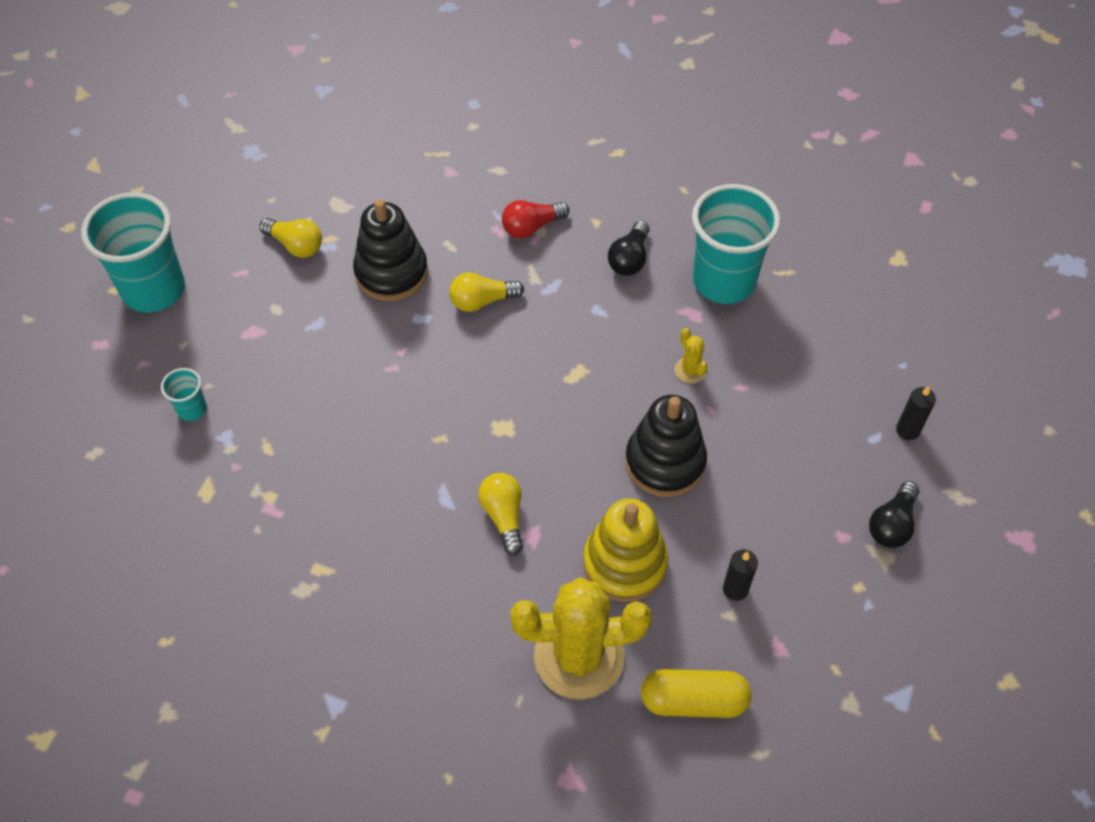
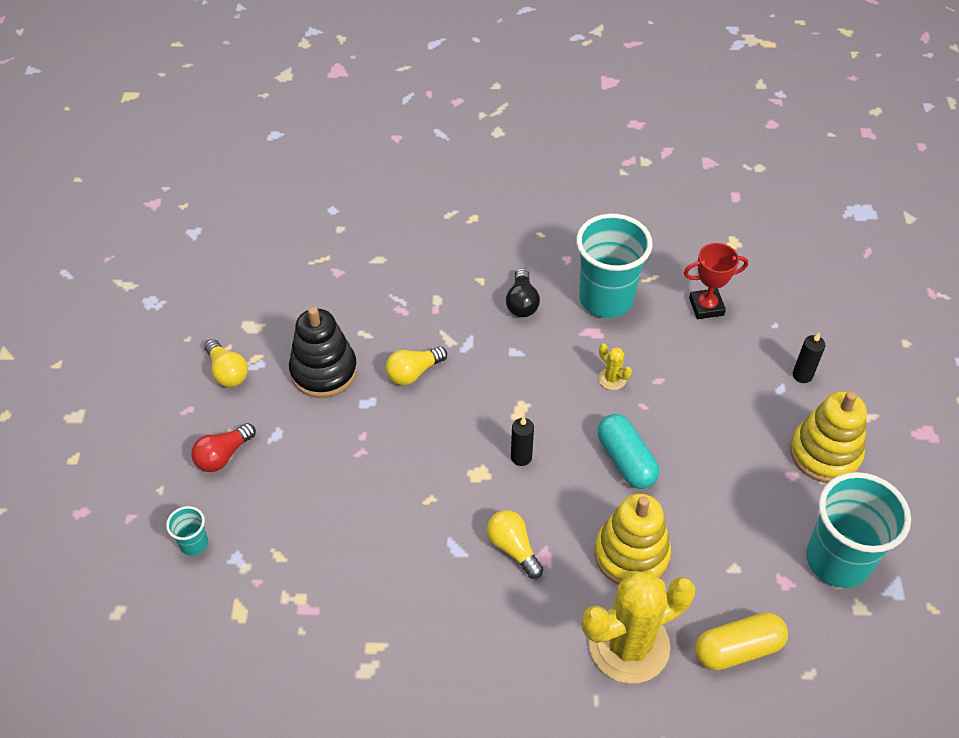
camera: 20 degrees left, 5 degrees down
turquoise cup [81,192,185,313] -> turquoise cup moved to [806,472,911,588]
yellow light bulb [259,218,322,258] -> yellow light bulb turned 45 degrees clockwise [205,339,248,387]
red light bulb [502,200,570,238] -> red light bulb moved to [191,423,256,472]
black stacking toy [625,395,707,497] -> turquoise capsule [598,414,659,489]
black candle [723,549,758,601] -> black candle moved to [511,416,534,466]
black light bulb [869,481,919,548] -> yellow stacking toy [790,391,867,483]
none -> red trophy [684,243,748,319]

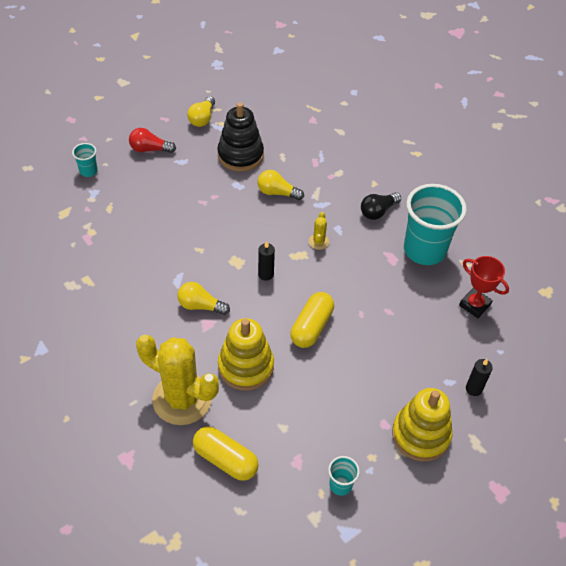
camera: 50 degrees right, 0 degrees up
yellow light bulb [487,510,543,579] -> yellow light bulb turned 90 degrees counterclockwise [178,282,230,315]
yellow cactus [598,343,632,390] -> yellow cactus moved to [309,212,329,250]
turquoise capsule [598,414,659,489] -> yellow capsule [290,292,334,348]
turquoise cup [806,472,911,588] -> turquoise cup [328,456,360,496], size x0.44

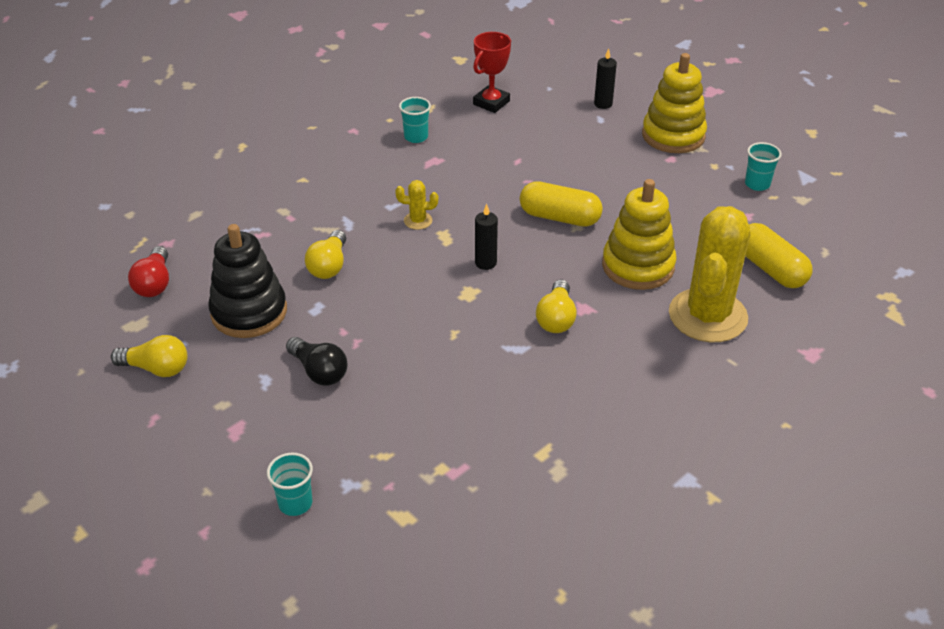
camera: 95 degrees left, 10 degrees down
red light bulb [129,128,176,153] -> red light bulb moved to [128,246,169,297]
yellow capsule [193,426,259,481] -> yellow capsule turned 60 degrees counterclockwise [745,223,812,288]
black light bulb [361,192,401,220] -> black light bulb moved to [286,337,348,386]
turquoise cup [404,184,467,265] -> turquoise cup [399,97,431,143], size x0.44

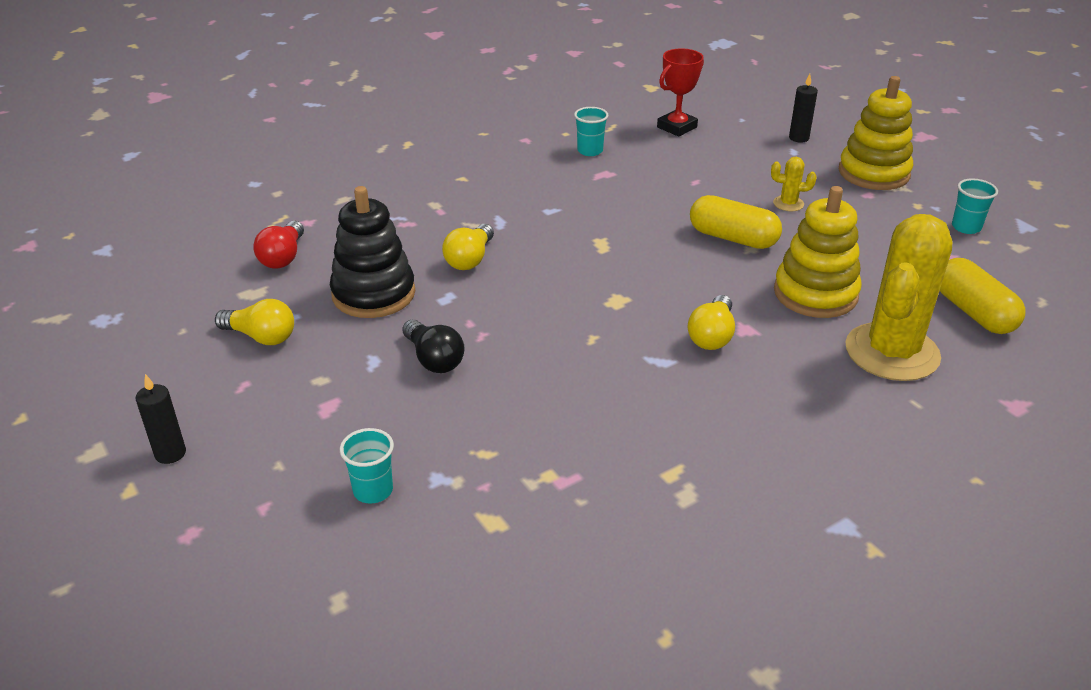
camera: 10 degrees right, 5 degrees down
yellow cactus [395,180,438,230] -> yellow cactus moved to [771,157,817,211]
black candle [475,204,498,270] -> black candle moved to [136,374,186,464]

